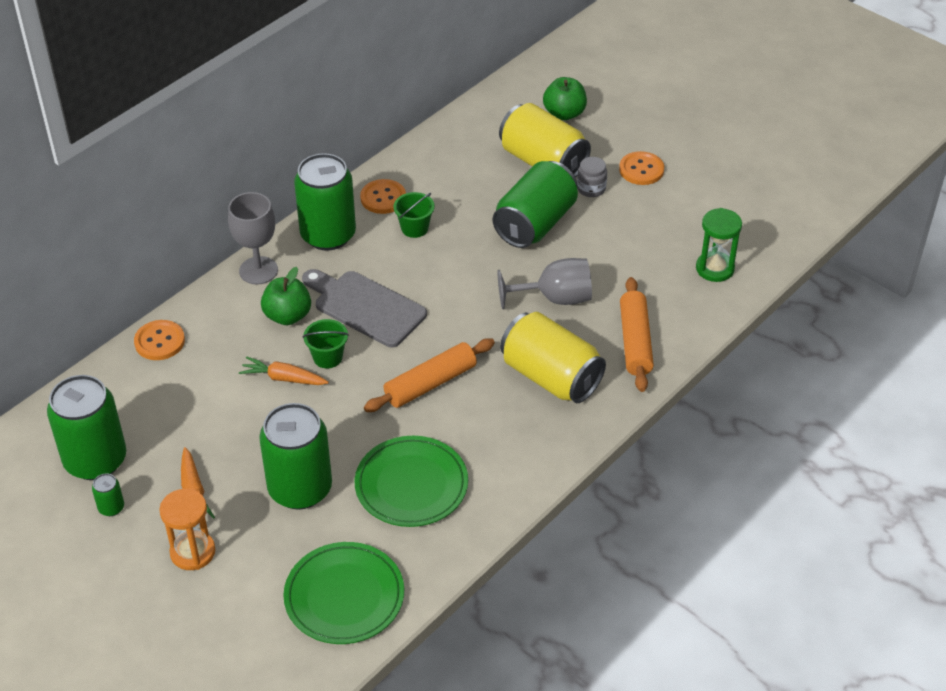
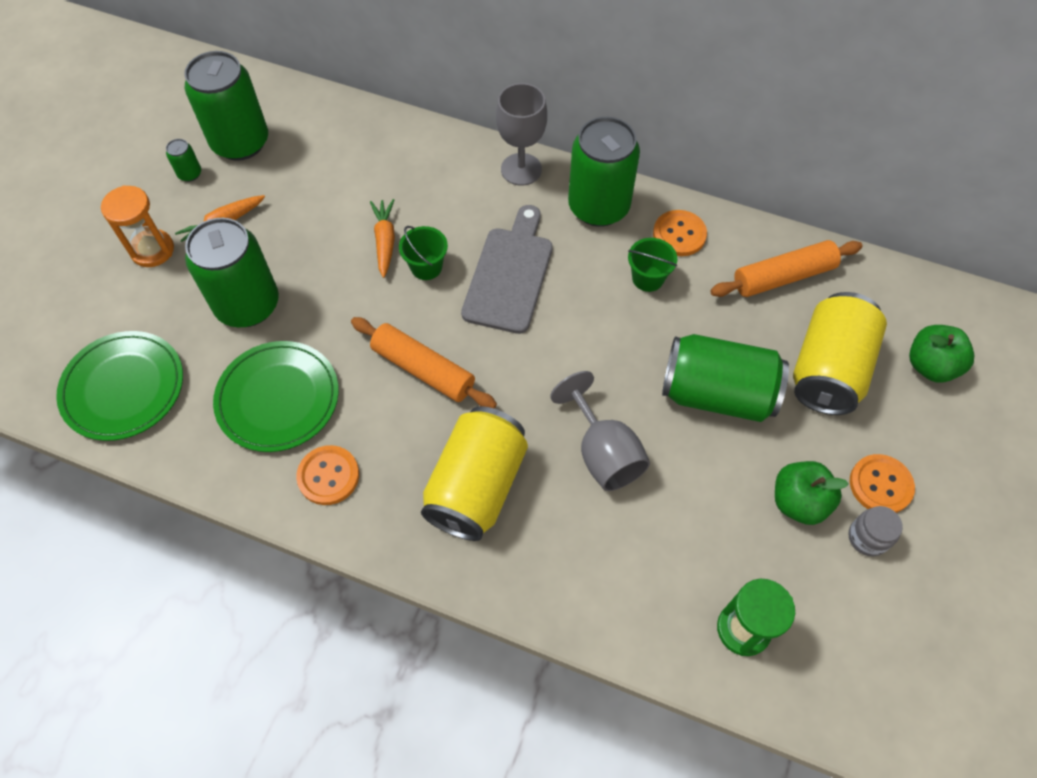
camera: 70 degrees right, 15 degrees up
orange button [134,320,185,360] -> orange button moved to [296,445,359,505]
green apple [261,267,311,325] -> green apple moved to [775,461,849,525]
grey jar [577,157,607,197] -> grey jar moved to [848,506,903,556]
orange rolling pin [620,277,654,392] -> orange rolling pin moved to [710,240,863,297]

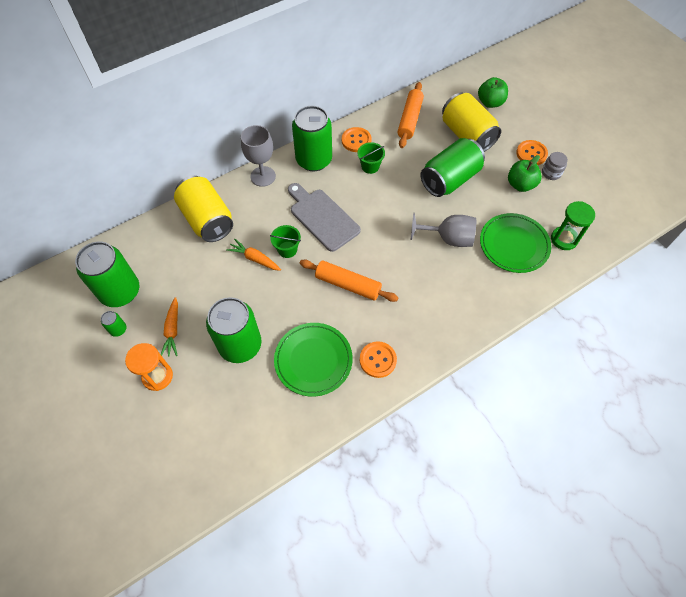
camera: 55 degrees left, 0 degrees up
green plate [56,331,183,441] -> green plate moved to [480,213,551,273]
orange rolling pin [351,317,497,409] -> orange rolling pin turned 45 degrees clockwise [300,259,398,302]
yellow can [421,406,528,541] -> yellow can moved to [174,176,233,242]

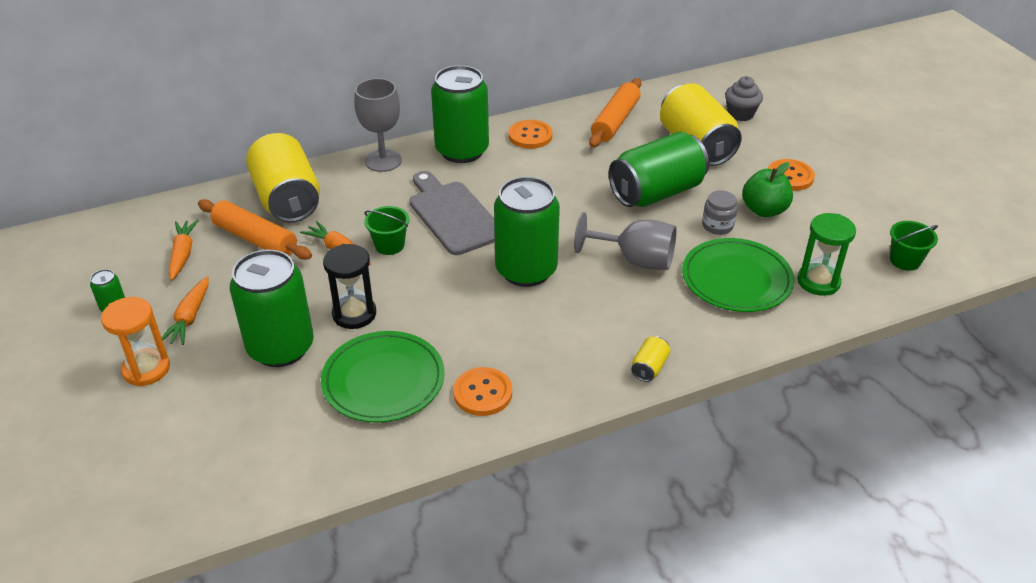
camera: 10 degrees right, 20 degrees down
green can [75,241,139,307] -> green can moved to [494,177,560,287]
orange rolling pin [300,259,398,302] -> orange rolling pin moved to [198,199,312,260]
green bucket [357,142,385,174] -> green bucket moved to [890,221,938,271]
green apple [478,77,508,108] -> grey cupcake [725,76,763,121]
grey jar [542,152,568,180] -> grey jar moved to [702,190,737,235]
none -> orange carrot [169,220,199,280]
none -> black hourglass [323,244,376,329]
none -> yellow can [631,336,670,382]

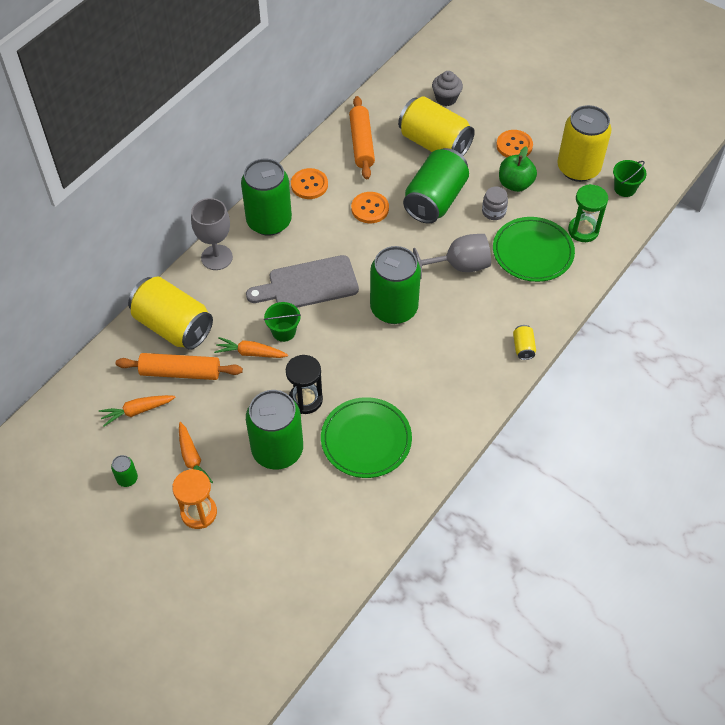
camera: 30 degrees left, 15 degrees up
orange carrot [169,220,199,280] -> orange carrot turned 75 degrees counterclockwise [99,395,176,426]
grey cutting board [410,171,495,255] -> grey cutting board turned 45 degrees counterclockwise [246,255,359,308]
orange button [453,367,512,416] -> orange button moved to [351,192,389,223]
none -> yellow can [557,105,612,182]

